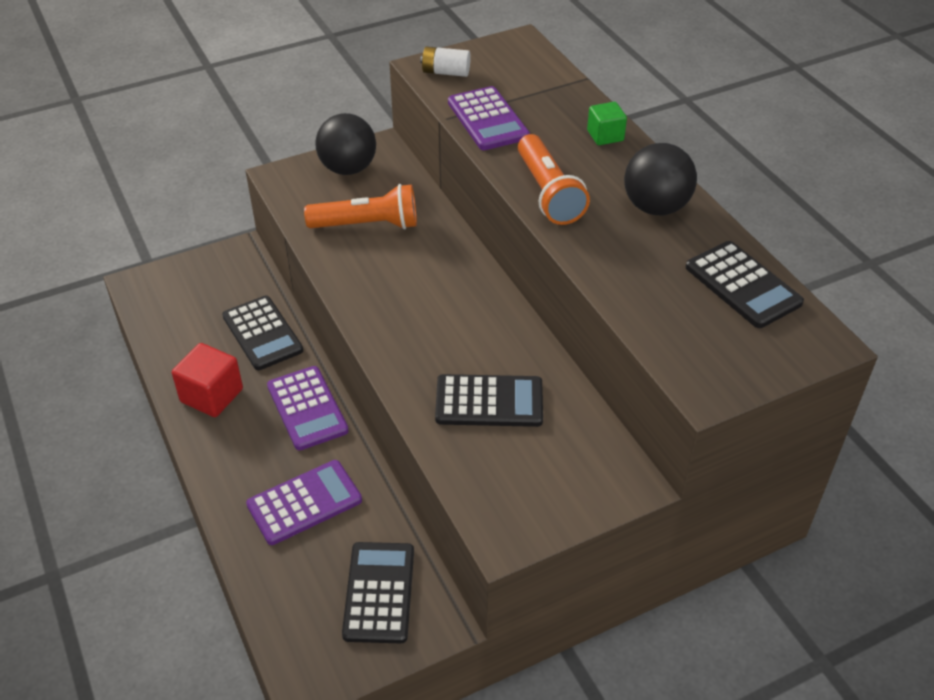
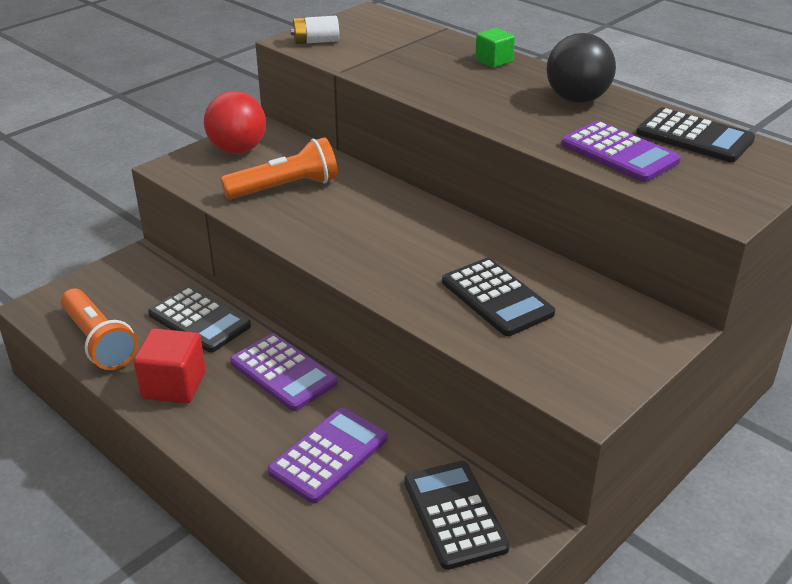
camera: 20 degrees left, 10 degrees down
black ball [315,113,376,175] -> red ball [204,91,266,154]
black calculator [435,374,543,427] -> black calculator turned 75 degrees clockwise [442,258,555,336]
purple calculator [448,86,530,150] -> purple calculator moved to [561,121,681,182]
orange flashlight [518,134,590,225] -> orange flashlight moved to [61,289,138,370]

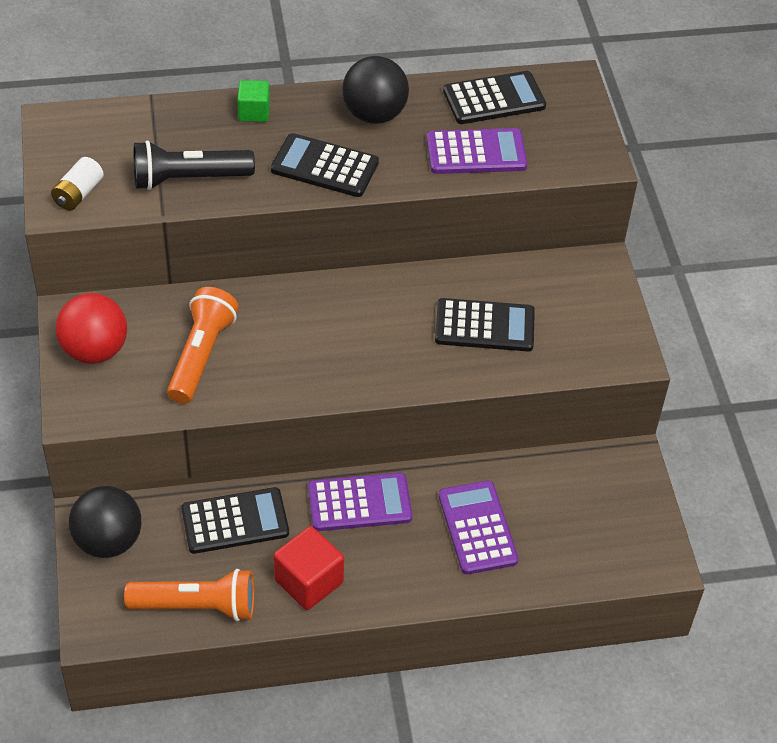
camera: 55 degrees left, 15 degrees up
black calculator [404,461,510,570] -> black calculator moved to [271,133,379,197]
none -> black ball [69,486,141,558]
none -> black flashlight [134,140,255,190]

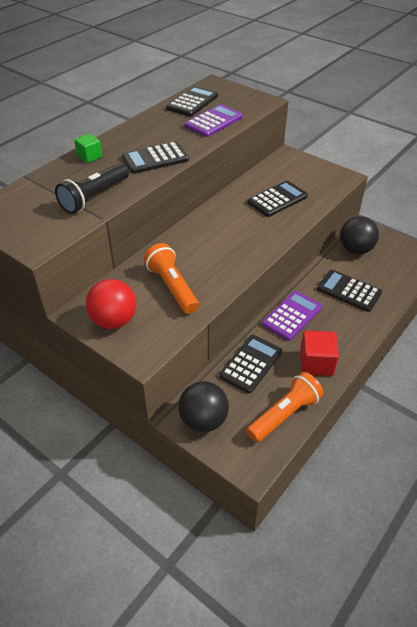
camera: 40 degrees left, 5 degrees down
white battery [51,157,104,211] -> none
black ball [342,56,409,124] -> black ball moved to [340,216,379,254]
purple calculator [438,480,519,575] -> black calculator [317,270,382,312]

